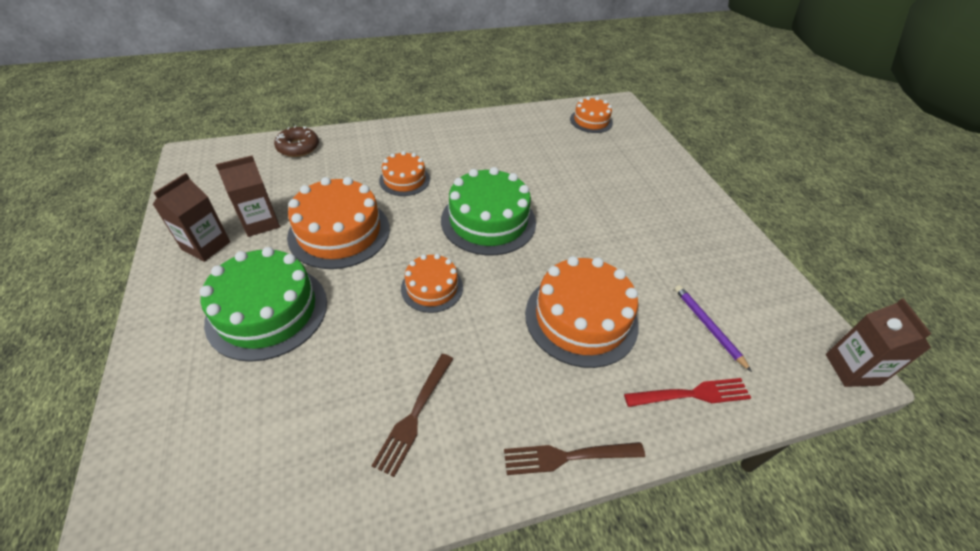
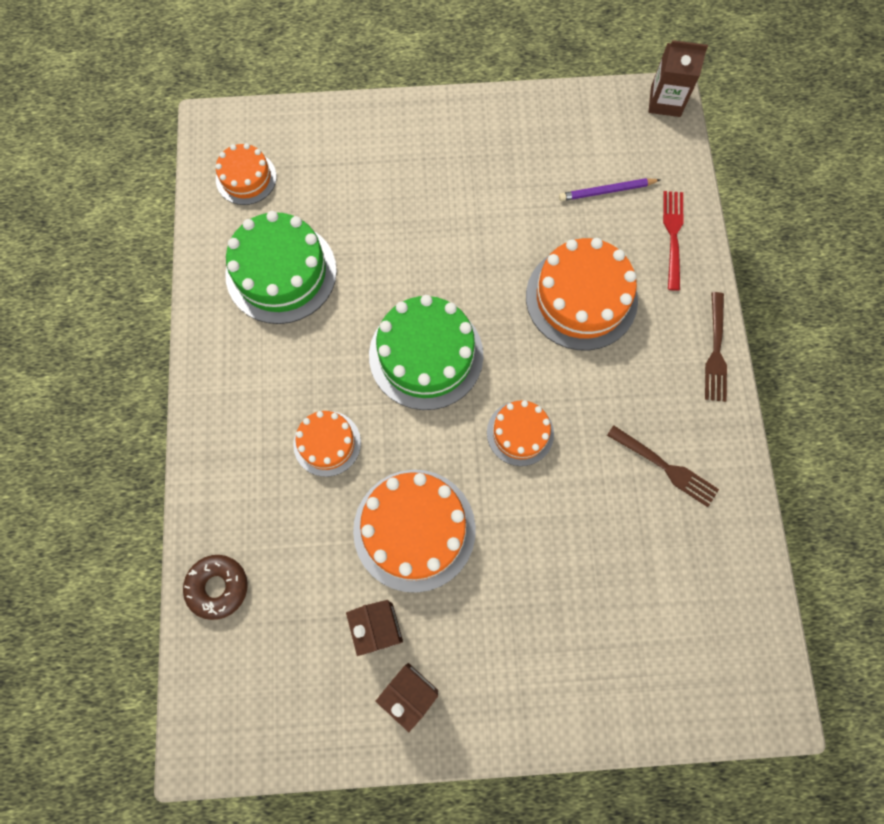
camera: 75 degrees left, 25 degrees up
green cake [200,247,327,362] -> green cake moved to [225,211,337,324]

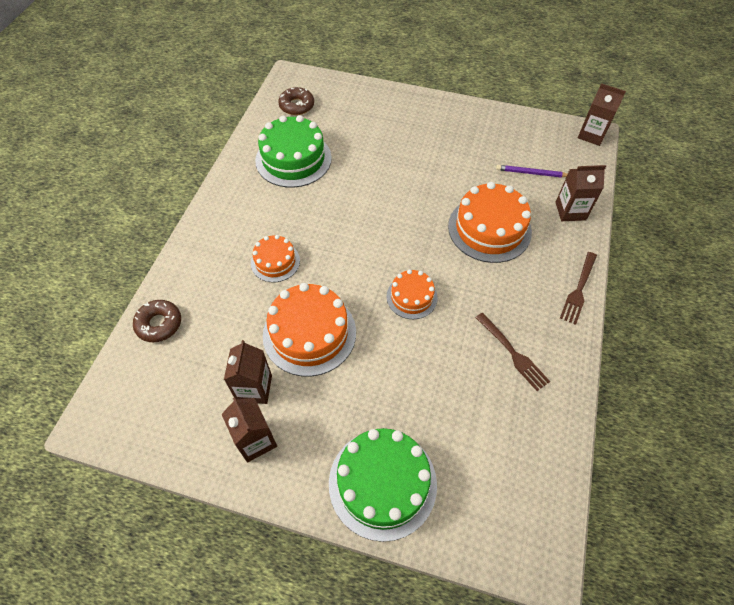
camera: 20 degrees right, 15 degrees down
orange cake [215,143,277,205] -> brown donut [278,87,314,115]
green cake [369,295,483,410] -> green cake moved to [329,428,437,542]
red fork [663,191,684,291] -> brown carton [555,165,606,221]

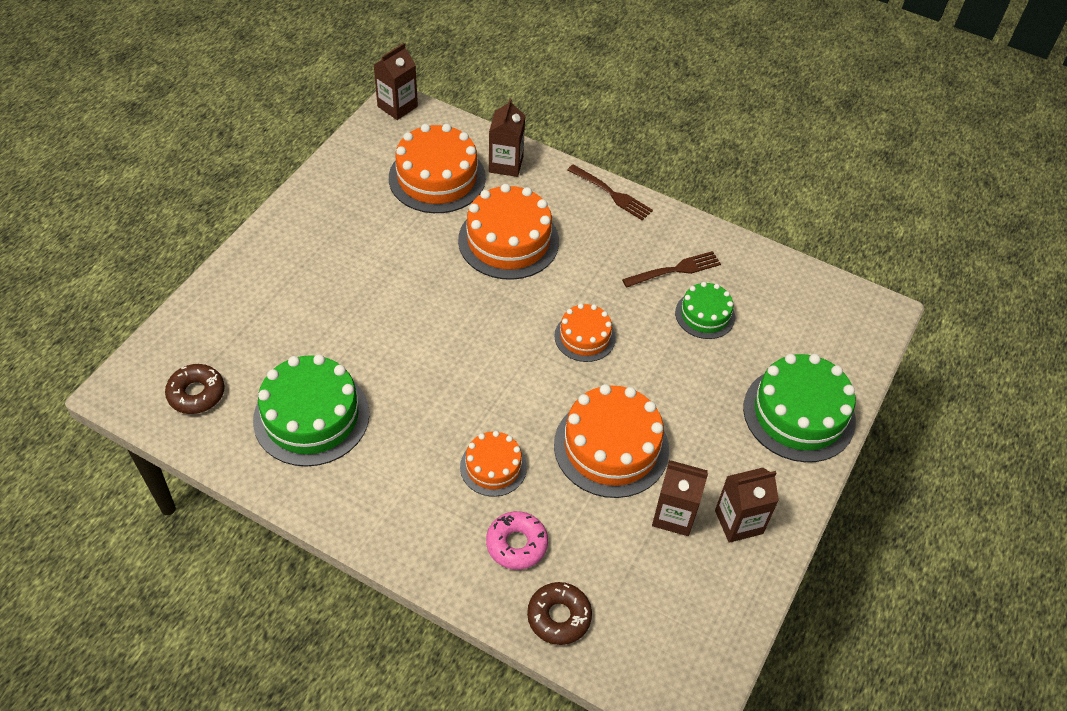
camera: 80 degrees left, 5 degrees down
purple pencil [496,165,567,177] -> orange cake [389,124,486,213]
none -> pink donut [486,511,548,570]
none -> green cake [675,282,735,339]

